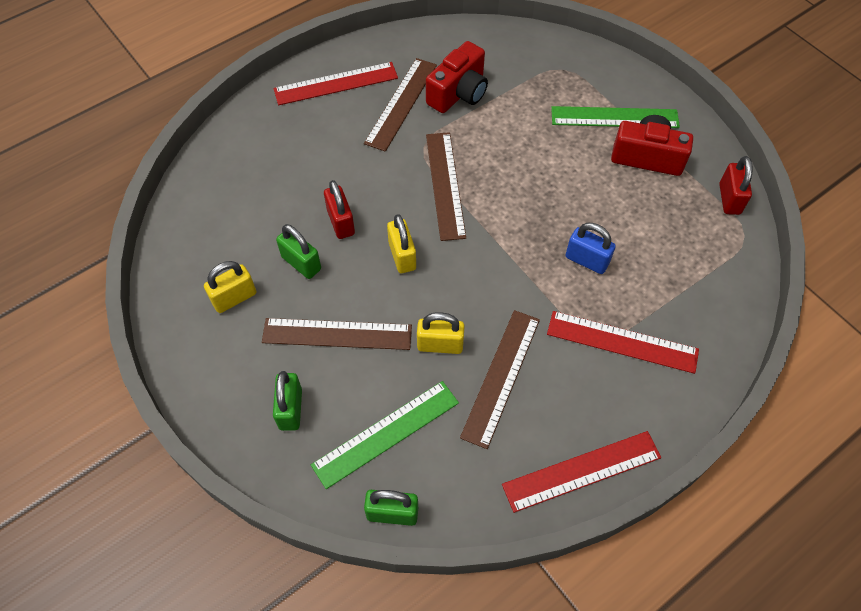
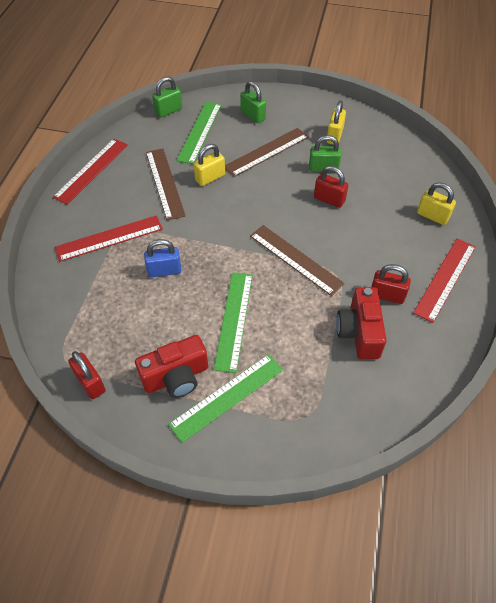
camera: 140 degrees right, 5 degrees down
brown ruler [364,58,437,152] -> red padlock [371,264,411,304]
yellow padlock [387,214,416,273] -> yellow padlock moved to [417,182,456,225]
none -> green ruler [214,272,253,373]

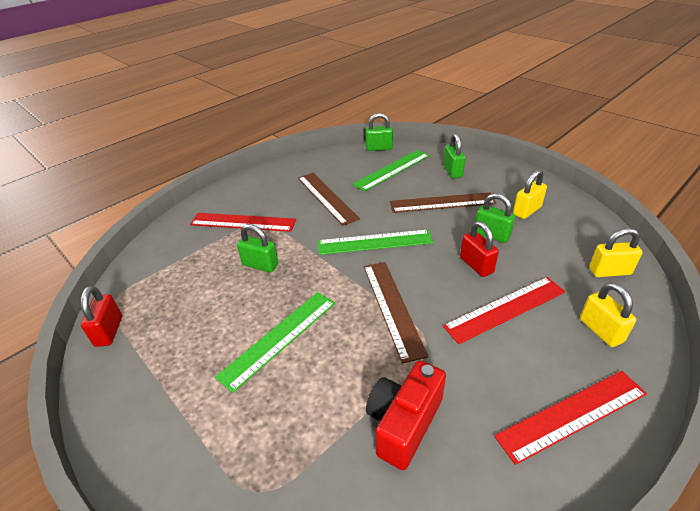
camera: 35 degrees right, 15 degrees down
red ruler [53,139,128,205] -> red ruler moved to [443,277,565,344]
red camera [135,335,208,398] -> none
blue padlock [144,239,182,277] -> green padlock [237,224,279,273]
brown ruler [146,149,186,221] -> brown ruler turned 45 degrees counterclockwise [298,173,360,226]
green ruler [168,354,283,443] -> green ruler moved to [318,230,433,255]
yellow padlock [194,144,225,186] -> yellow padlock moved to [589,228,643,277]
red padlock [371,264,411,304] -> none

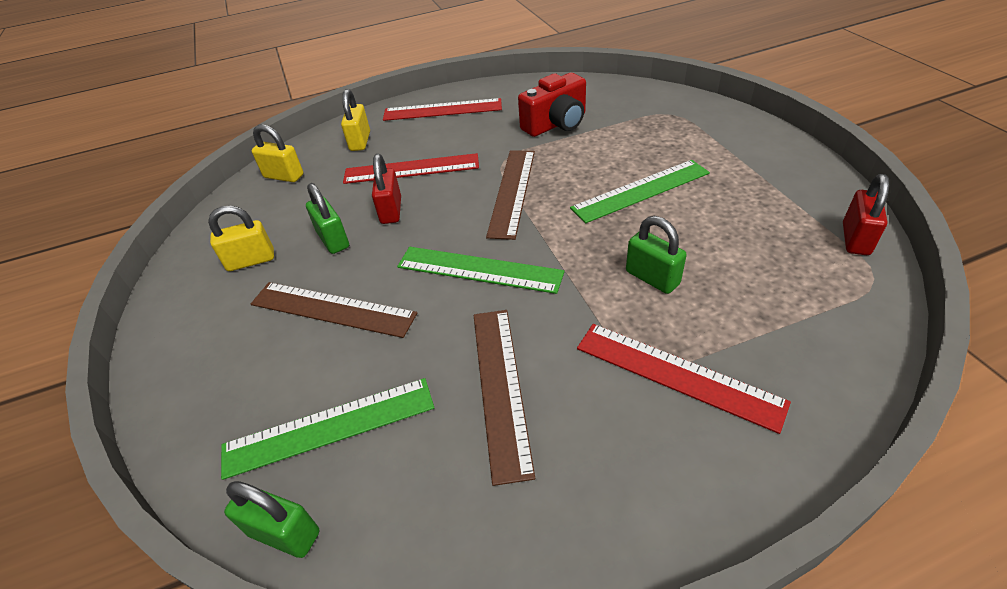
camera: 155 degrees left, 5 degrees up
green padlock [443,133,465,178] -> none

